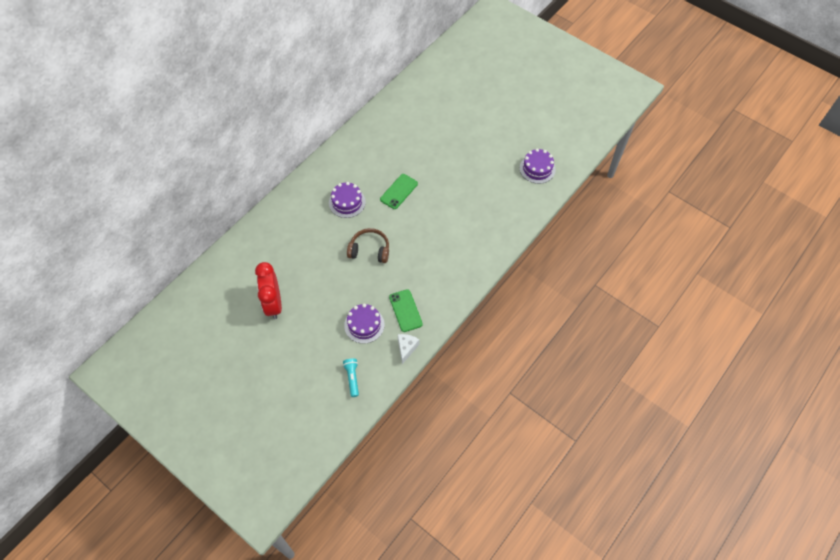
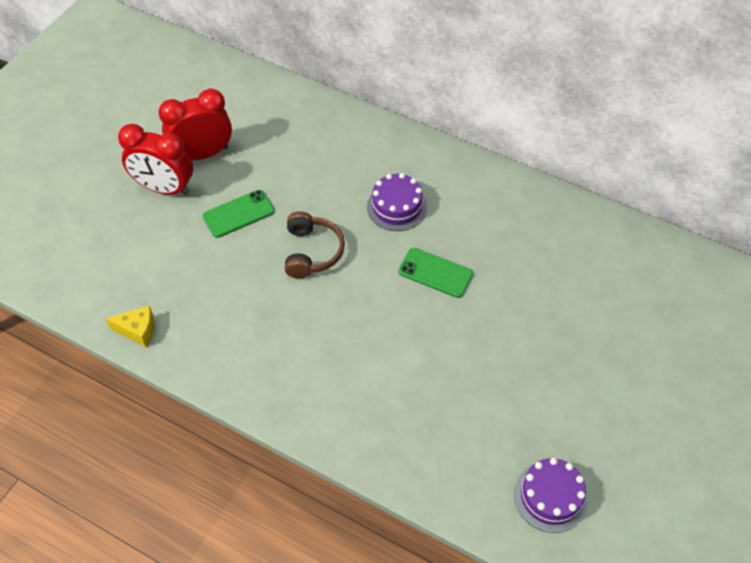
camera: 80 degrees right, 5 degrees down
turquoise flashlight [343,358,359,397] -> none
purple cake [344,304,384,344] -> none
green phone [389,289,423,332] -> green phone moved to [203,190,274,238]
white cheese [398,334,419,364] -> yellow cheese [105,306,155,347]
none -> red clock [118,124,193,195]

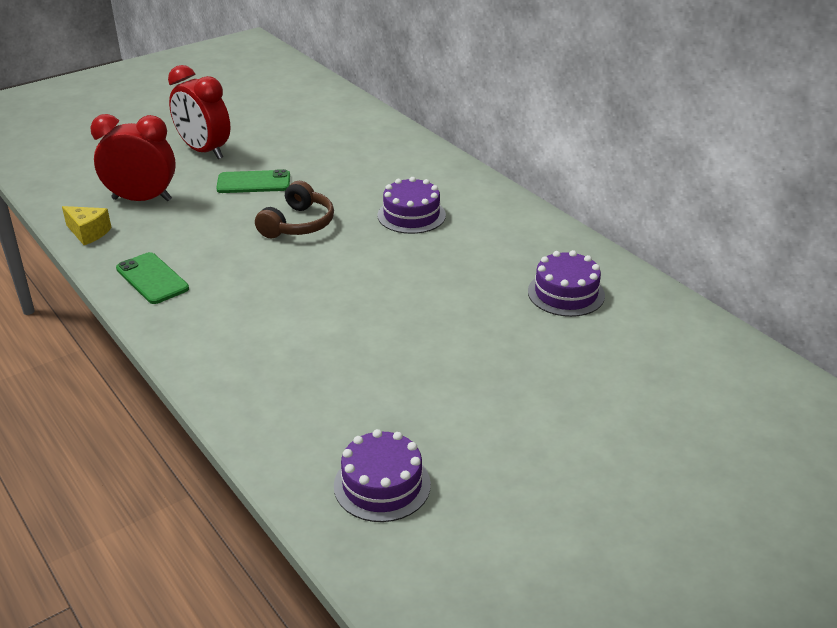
camera: 25 degrees right, 20 degrees down
red clock [158,89,232,160] -> red clock moved to [90,114,176,201]
green phone [398,248,473,298] -> green phone moved to [116,252,189,304]
none -> purple cake [528,250,605,317]

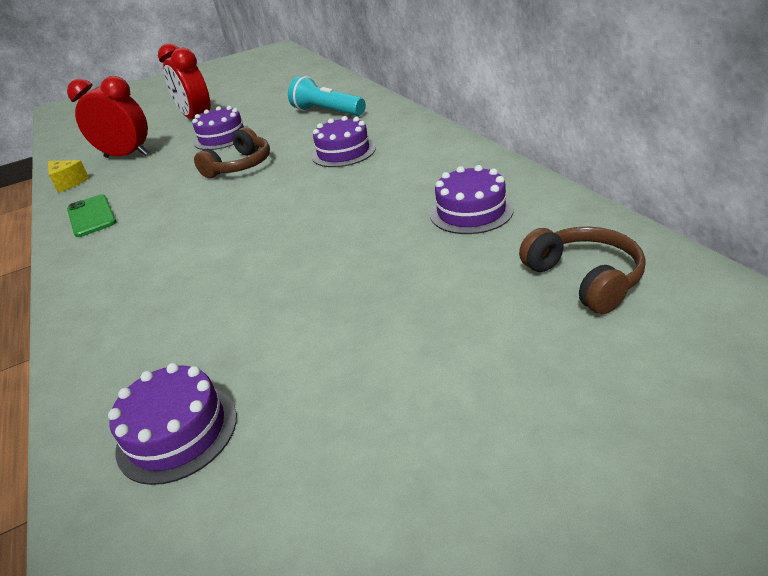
camera: 15 degrees right, 0 degrees up
green phone [216,169,290,193] -> purple cake [192,106,245,150]
none -> turquoise flashlight [288,76,366,116]
none -> brown headphones [519,227,646,314]

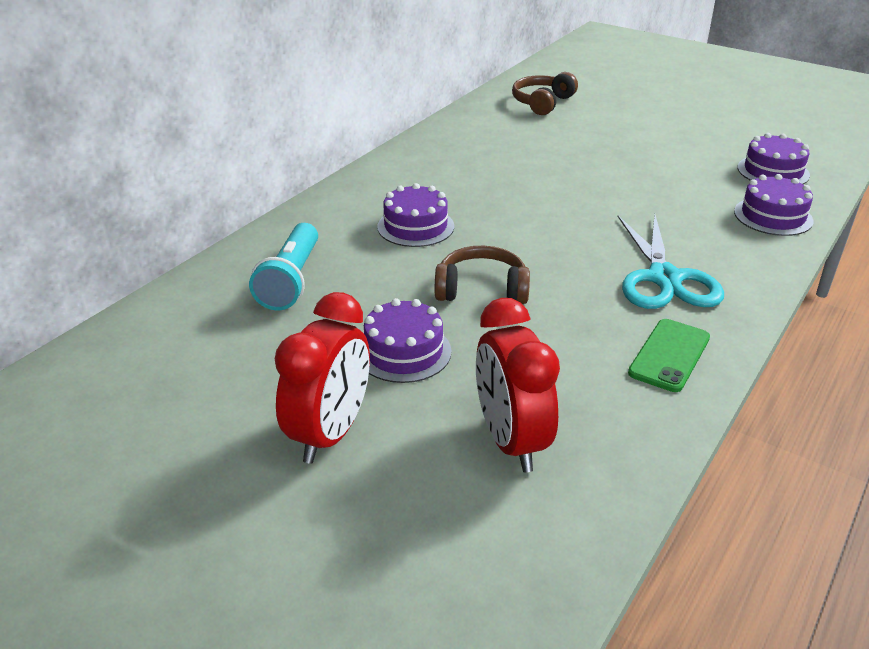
camera: 125 degrees left, 0 degrees up
yellow cheese [48,160,89,193] -> none
purple cake [430,165,514,234] -> purple cake moved to [734,174,813,236]
none -> turquoise scissors [618,214,724,309]

